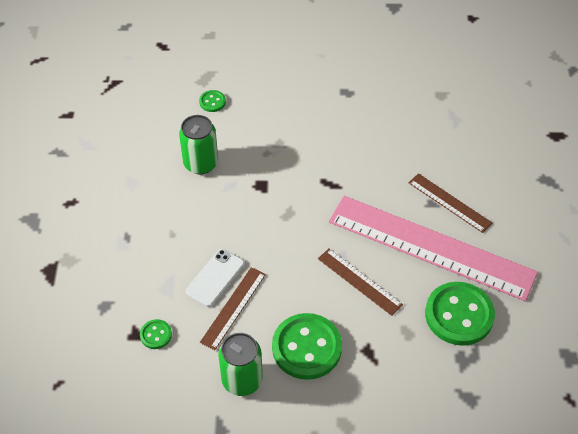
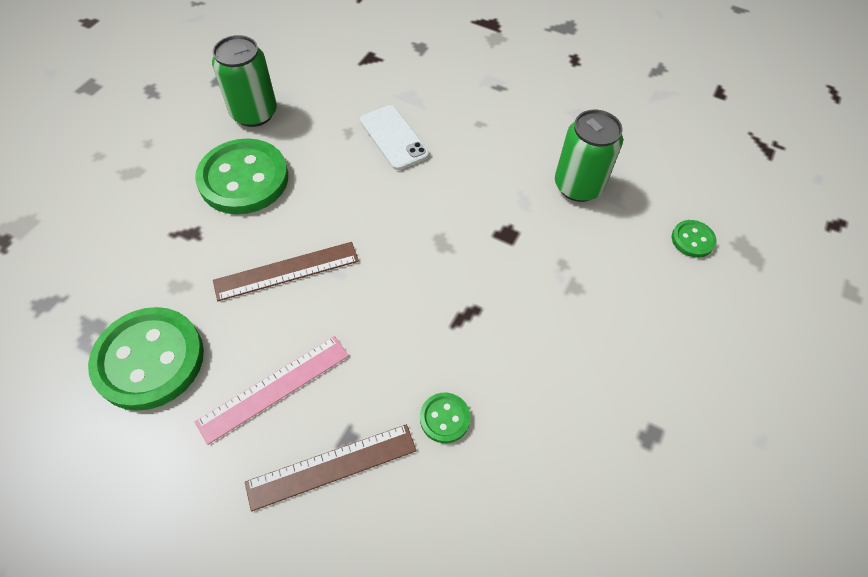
camera: 115 degrees right, 5 degrees up
green button [140,319,172,349] -> green button moved to [420,393,471,443]
brown ruler [200,267,266,350] -> none
pink ruler [329,196,538,301] -> pink ruler [195,336,349,445], size x0.46

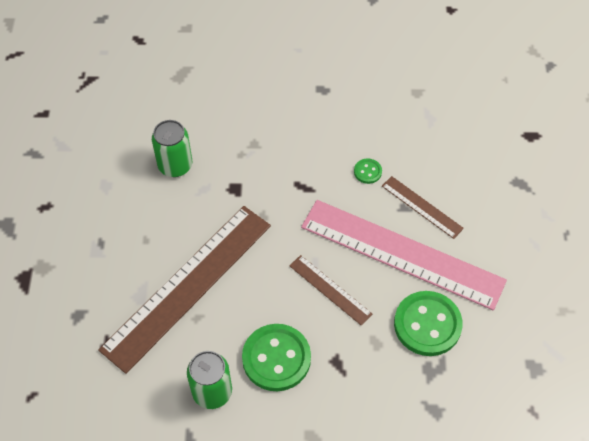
camera: 115 degrees left, 0 degrees up
pink ruler [195,336,349,445] -> pink ruler [301,200,507,311], size x2.19
white phone [360,105,429,170] -> brown ruler [98,206,271,374]
green button [672,220,717,258] -> none

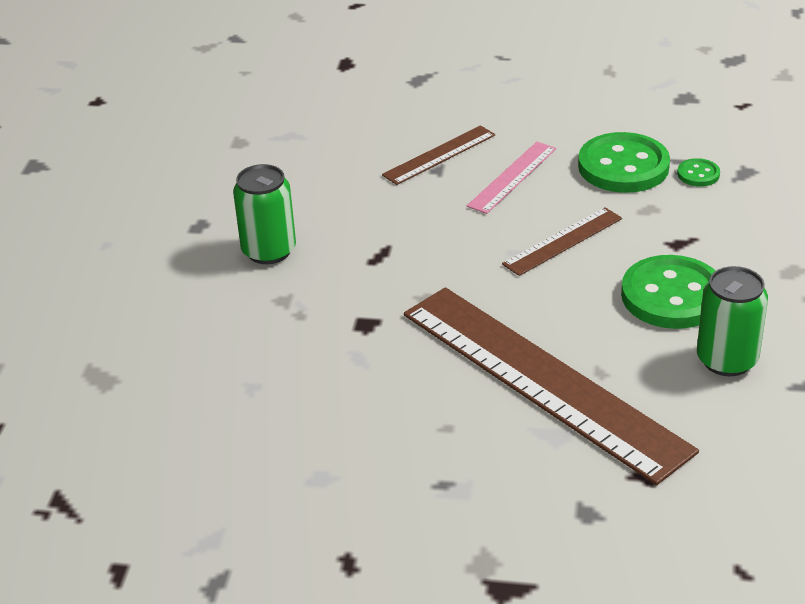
camera: 80 degrees left, 20 degrees down
green can [152,120,192,177] -> green can moved to [233,164,296,264]
pink ruler [301,200,507,311] -> pink ruler [467,142,556,214], size x0.46
green button [354,158,382,184] -> green button moved to [677,158,720,187]

